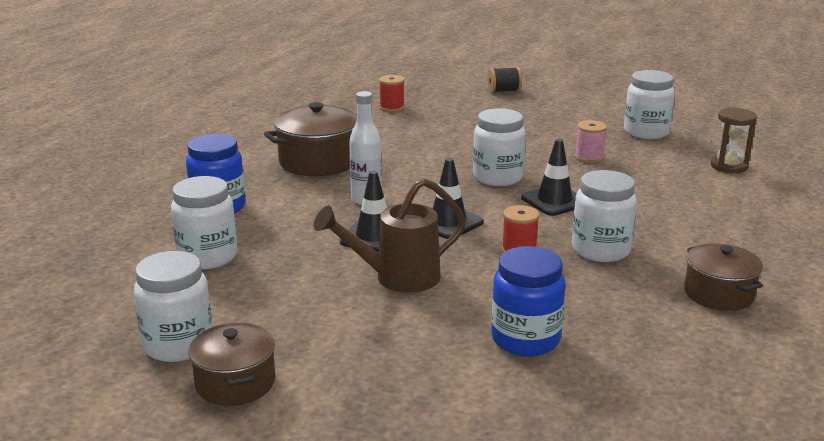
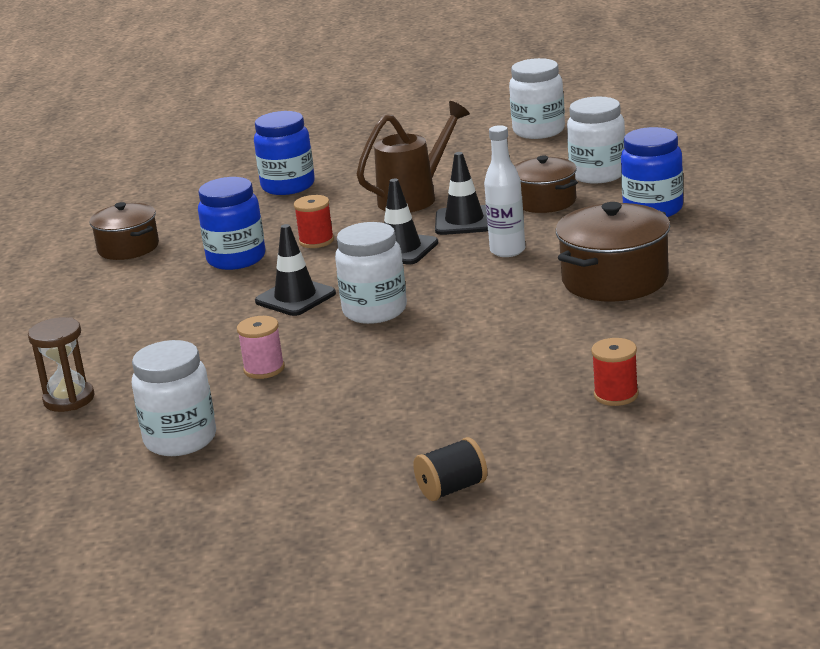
camera: 165 degrees right, 0 degrees up
brown pot [188,323,275,406] -> brown pot moved to [514,156,578,213]
white jar [572,170,637,262] -> blue jar [198,177,265,270]

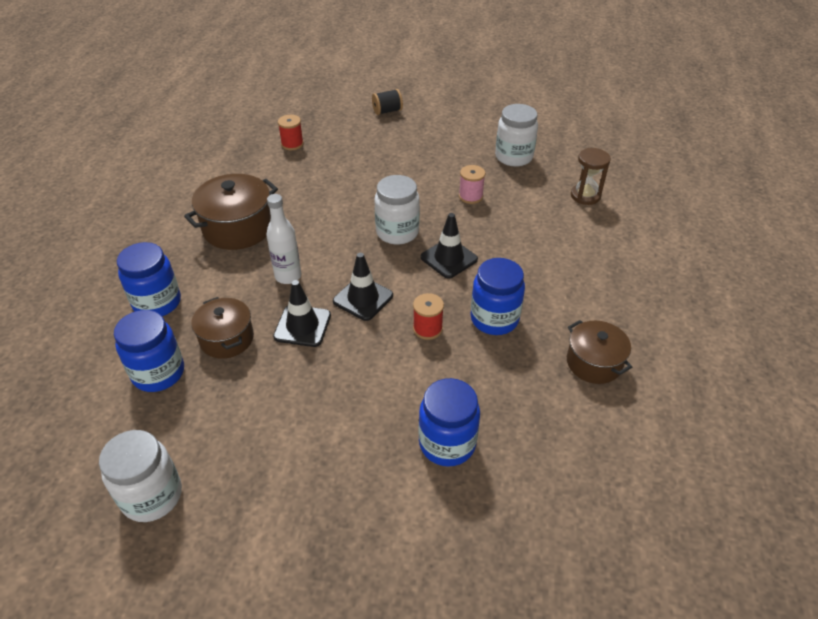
camera: 175 degrees left, 20 degrees up
brown watering can [357,101,470,212] -> none
white jar [567,96,625,184] -> blue jar [114,310,184,392]

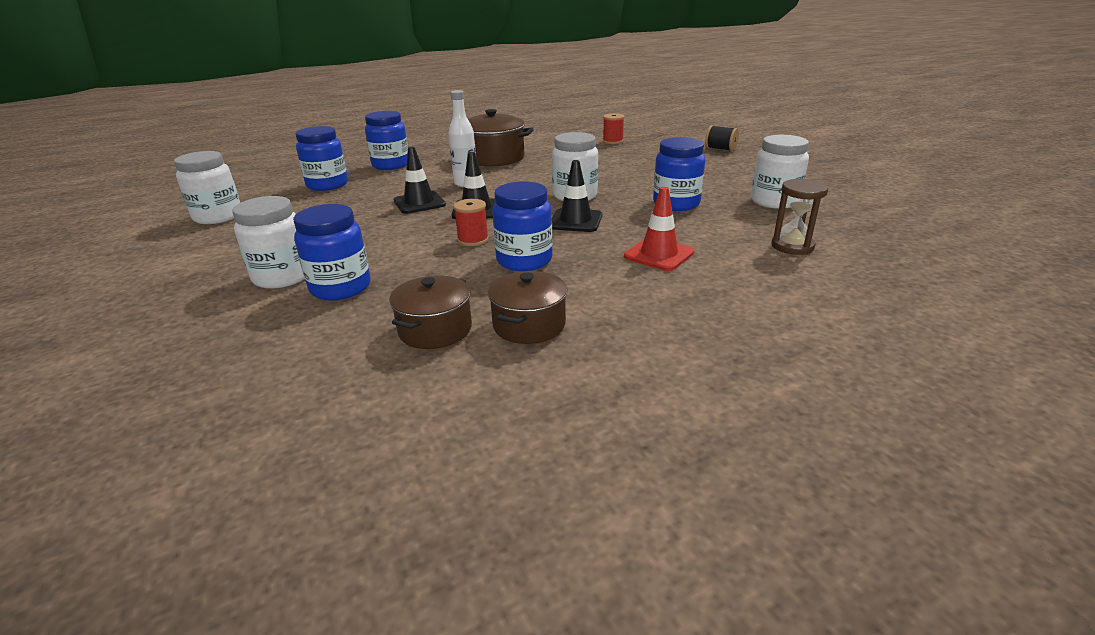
camera: 55 degrees right, 15 degrees down
brown pot [191,297,254,359] -> brown pot moved to [389,275,472,349]
pink spool [459,165,486,204] -> blue jar [653,137,705,211]
none -> white jar [232,196,305,289]
none -> red traffic cone [624,187,694,271]

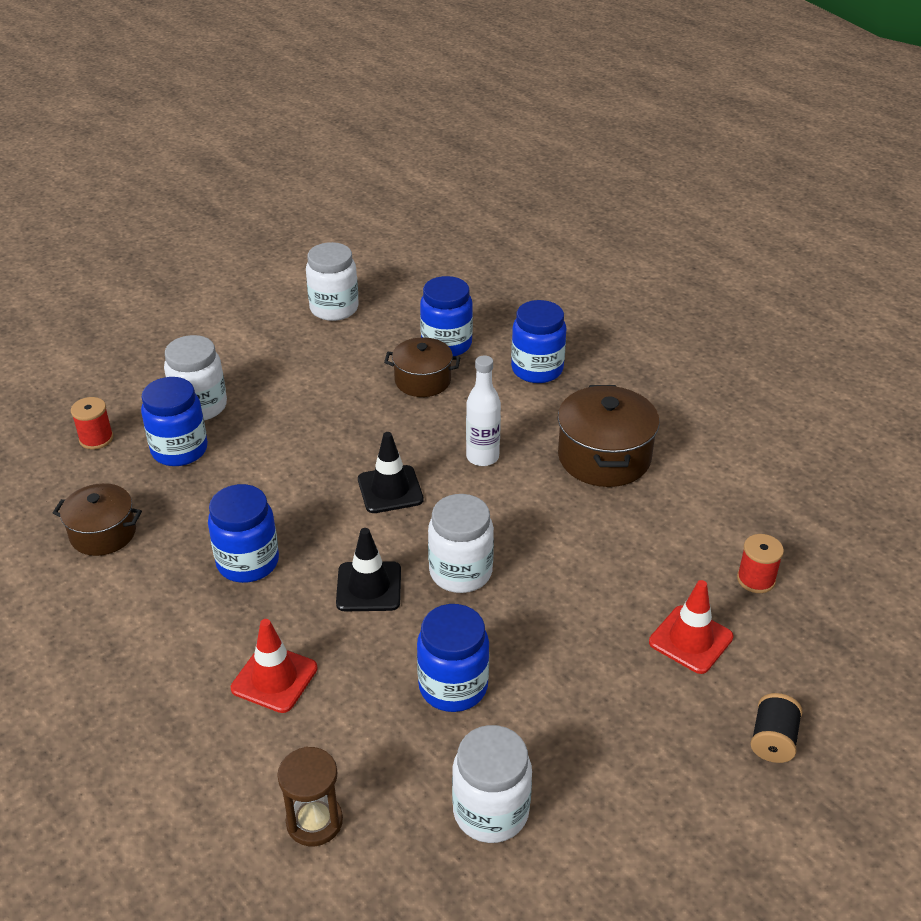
camera: 75 degrees right, 10 degrees up
black traffic cone [393,147,446,214] -> none
red spool [453,199,489,246] -> red spool moved to [71,397,113,450]
brown pot [488,271,567,344] -> brown pot moved to [384,338,460,397]
none -> red traffic cone [649,580,734,674]

